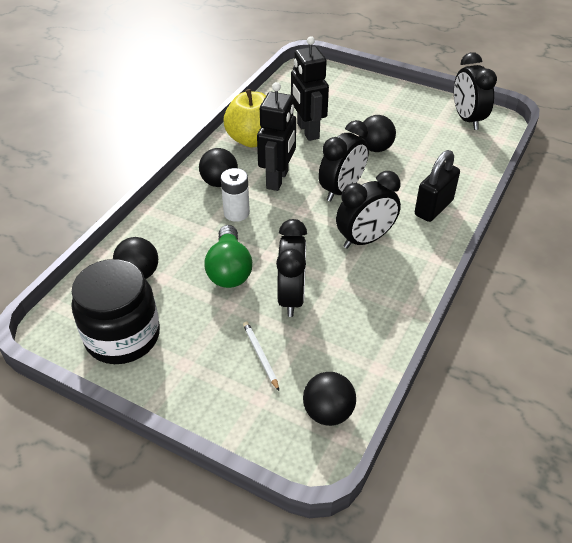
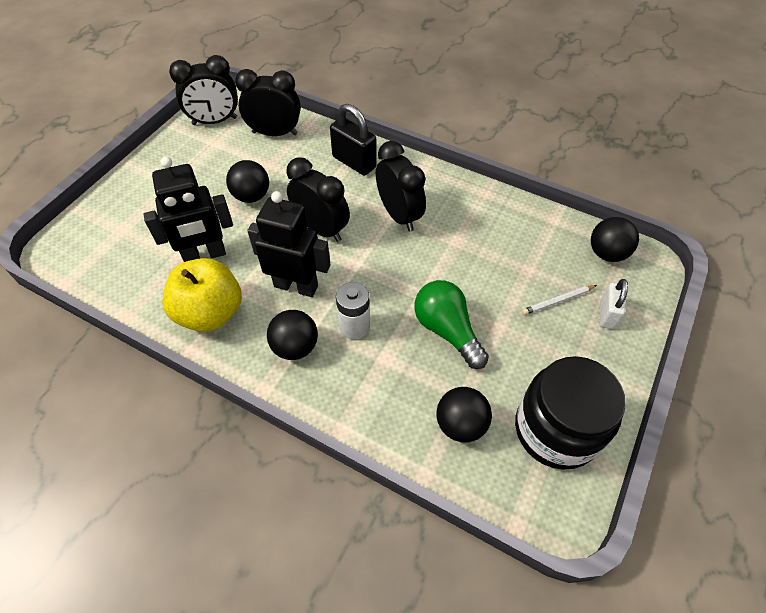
camera: 90 degrees left, 10 degrees up
green light bulb [205,225,252,288] -> green light bulb turned 120 degrees counterclockwise [414,280,489,369]
black clock [276,219,307,317] -> black clock moved to [235,69,301,136]
none -> white padlock [599,279,628,329]

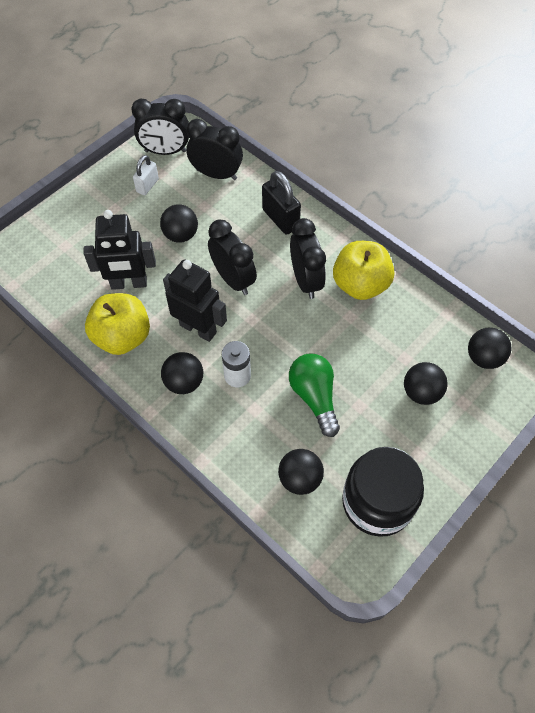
camera: 15 degrees right, 5 degrees up
white pencil [522,285,597,315] -> black ball [404,362,448,405]
white padlock [599,279,628,329] -> white padlock moved to [133,155,159,195]
none -> yellow apple [333,241,394,300]

